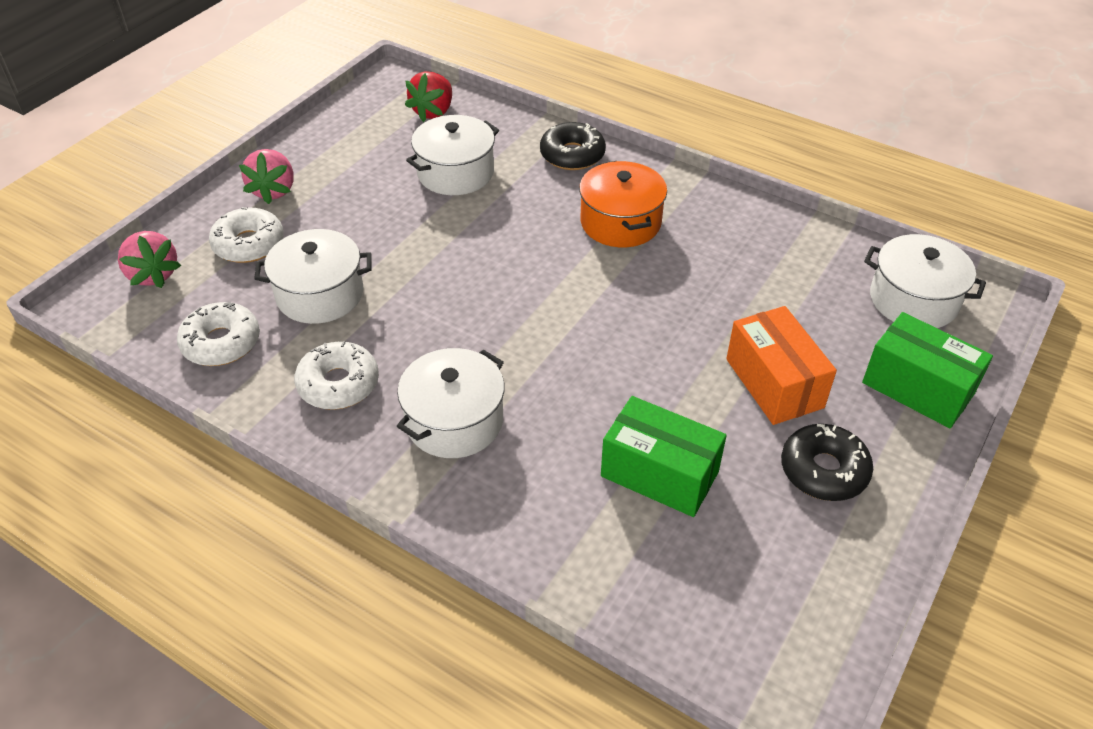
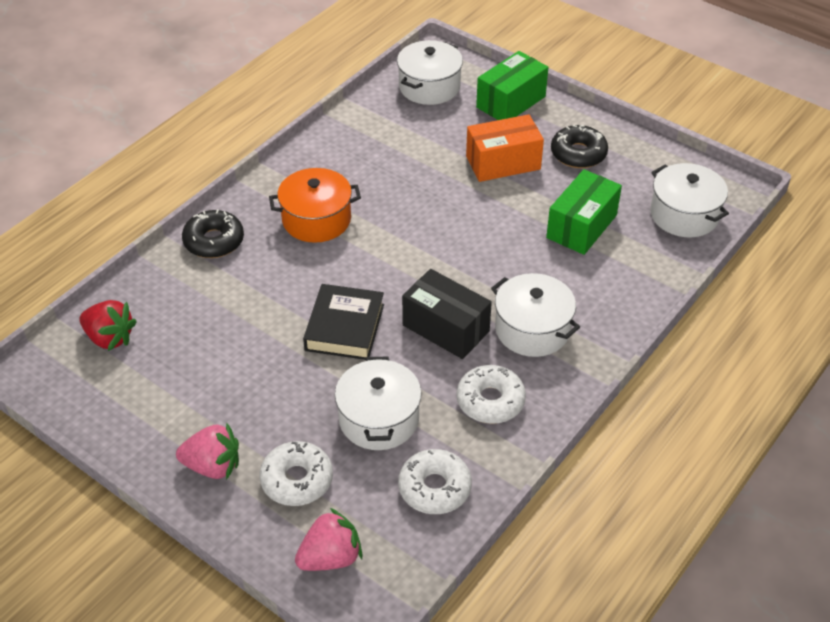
camera: 85 degrees left, 0 degrees up
white pot [406,115,499,195] -> white pot moved to [650,163,729,237]
none -> black book [303,284,384,360]
none -> black box [402,269,492,359]

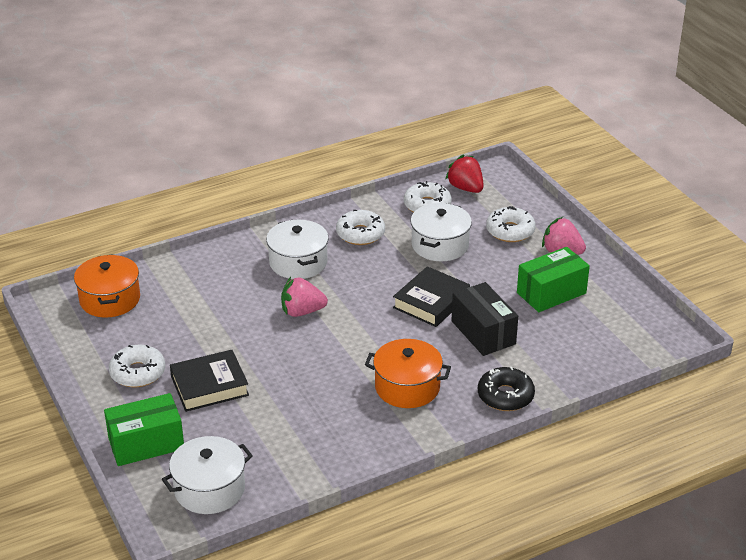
camera: 155 degrees left, 10 degrees down
red strawberry [79,300,137,351] -> red strawberry moved to [445,154,483,193]
pink strawberry [295,507,363,571] -> pink strawberry moved to [281,277,328,317]
black box [402,269,492,359] -> black box moved to [451,282,518,356]
orange box [466,114,544,182] -> black book [170,350,249,412]
green box [546,169,622,255] -> green box moved to [517,247,590,312]
black donut [551,125,608,168] -> white donut [109,345,166,387]
white pot [650,163,729,237] -> orange pot [74,254,140,318]

